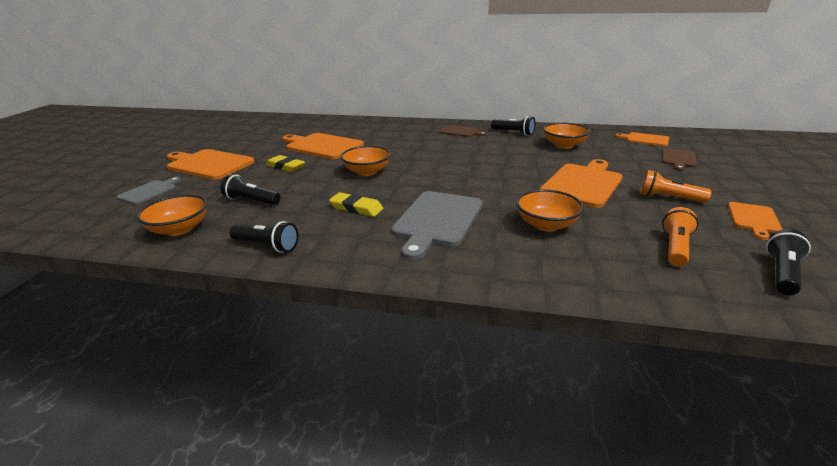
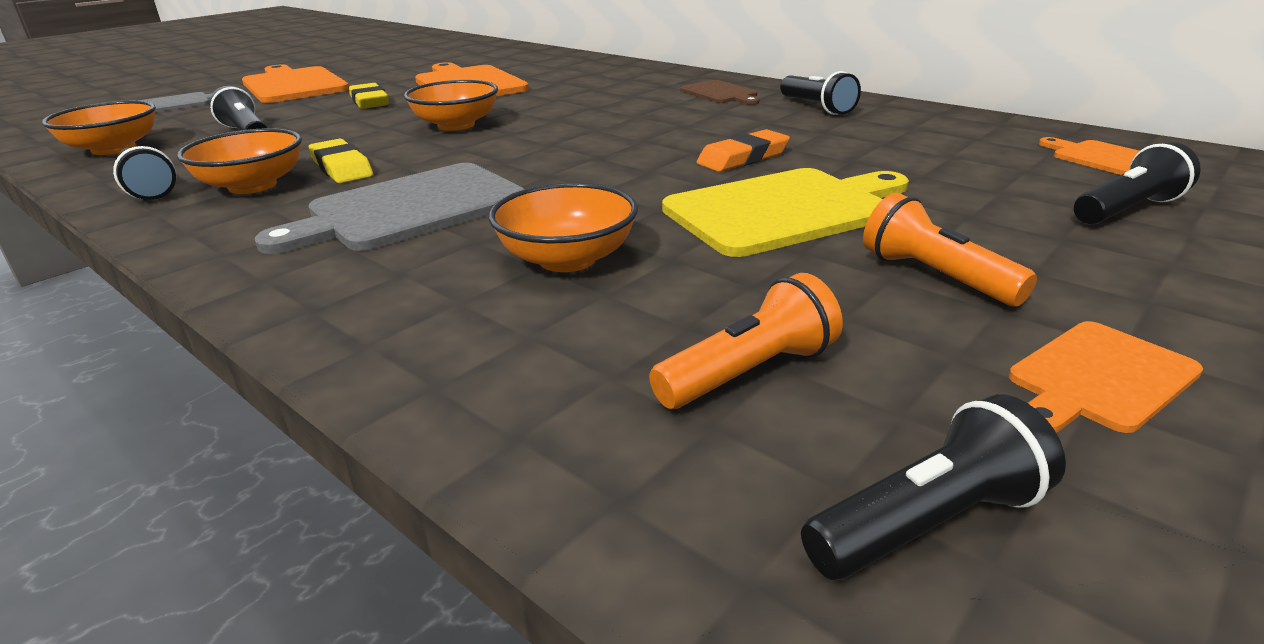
camera: 30 degrees right, 0 degrees up
orange cutting board [540,159,623,208] -> yellow cutting board [662,168,909,257]
orange bowl [543,122,591,149] -> orange bowl moved to [177,128,302,194]
brown cutting board [662,148,697,171] -> black flashlight [1074,142,1201,225]
none -> orange eraser [697,129,790,172]

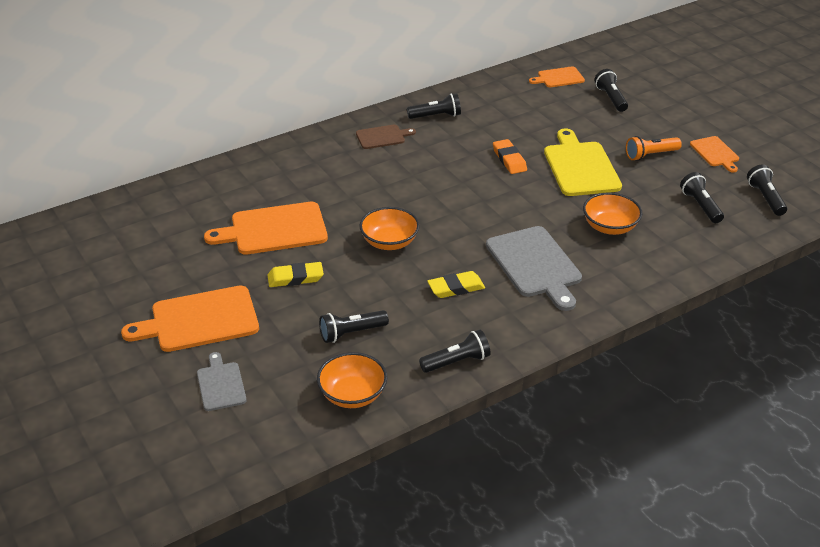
camera: 75 degrees left, 10 degrees up
orange bowl [177,128,302,194] -> none
orange flashlight [649,273,843,409] -> black flashlight [680,172,724,223]

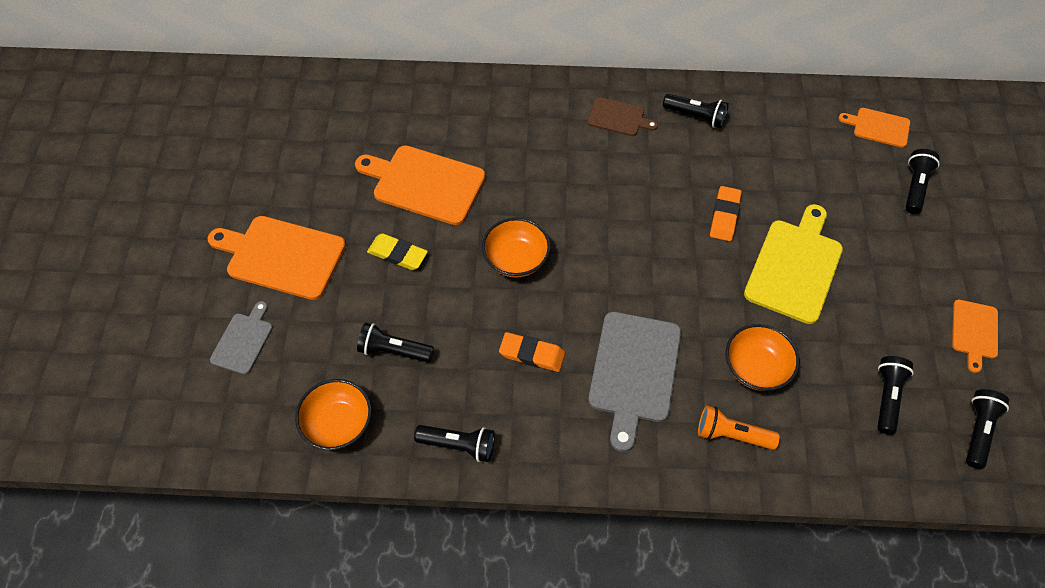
camera: 35 degrees right, 20 degrees up
yellow eraser [427,271,485,298] -> orange eraser [499,332,565,372]
orange flashlight [626,136,682,161] -> orange flashlight moved to [698,406,780,450]

